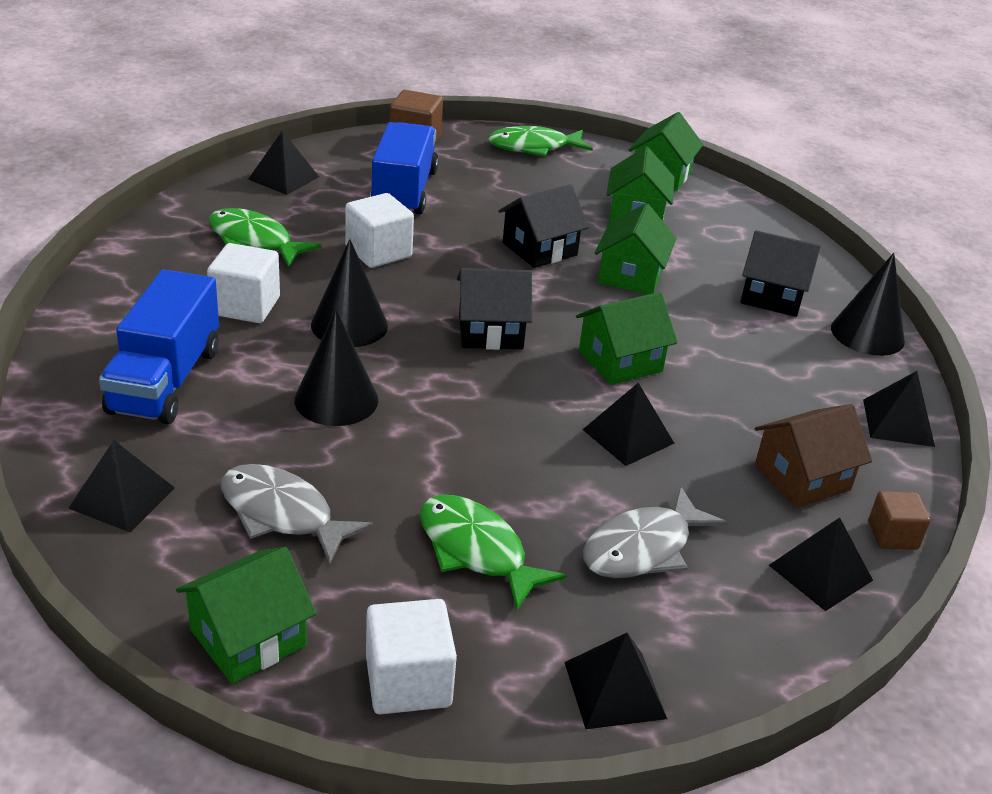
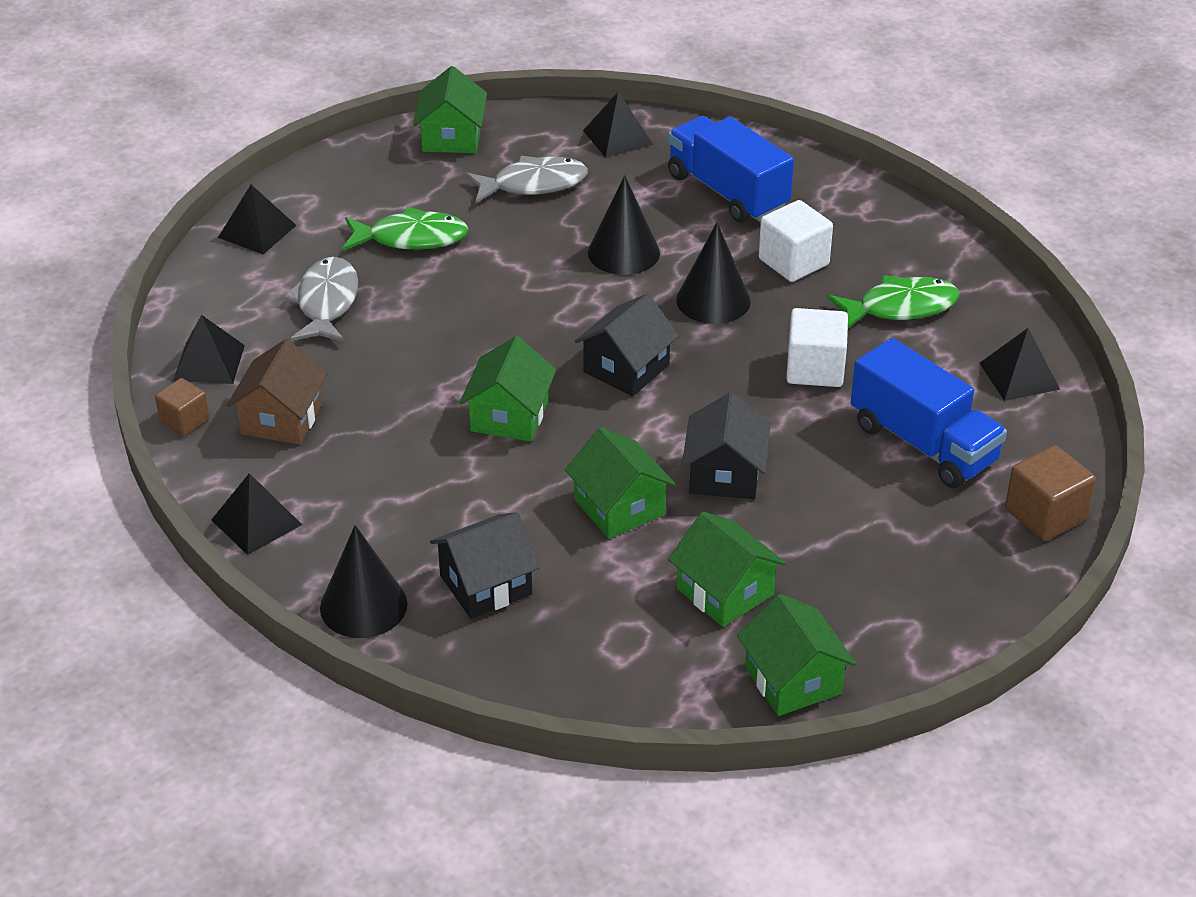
camera: 135 degrees right, 5 degrees up
white cube [366,599,457,714] -> none
green fish [488,126,593,157] -> none
black pyramid [582,383,675,466] -> none

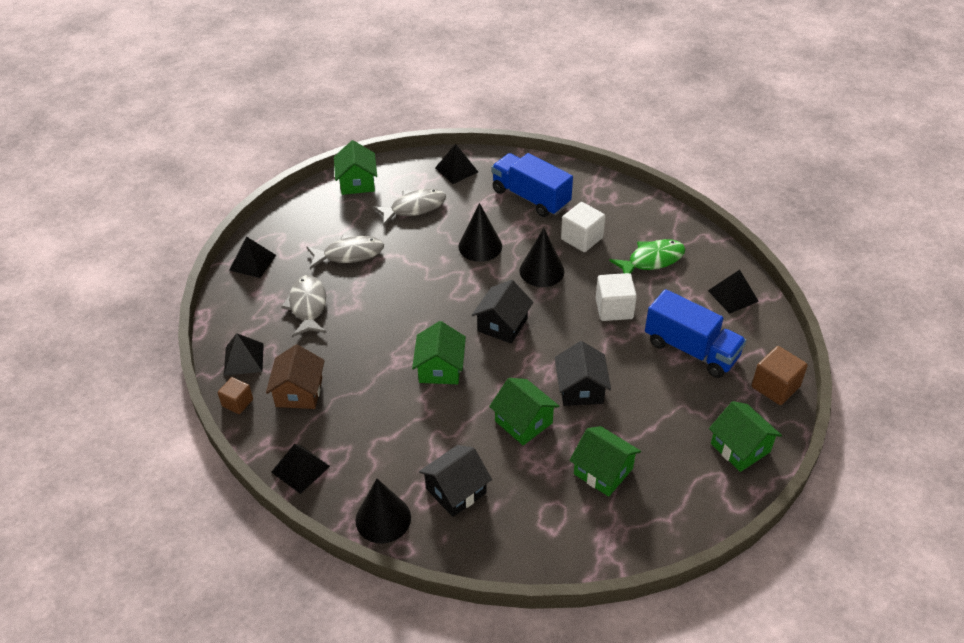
camera: 10 degrees left, 5 degrees up
green fish [343,207,469,250] -> grey fish [307,234,384,269]
green house [737,594,856,716] -> green house moved to [709,401,782,472]

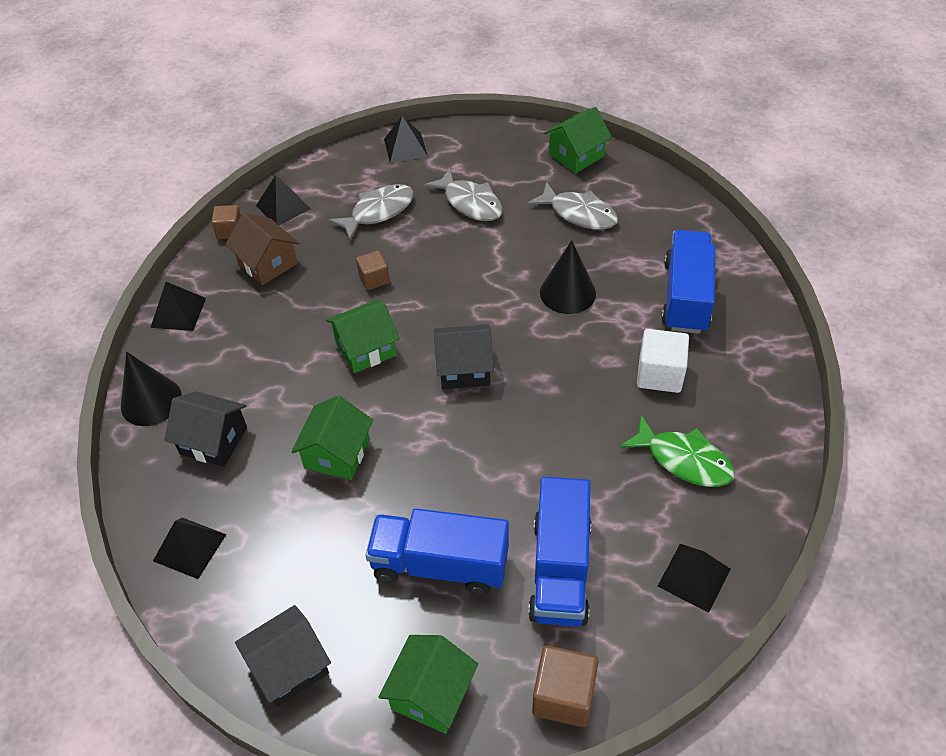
camera: 60 degrees right, 5 degrees up
brown house [266,344,325,409] -> brown house turned 75 degrees clockwise [225,213,299,285]
black pyramid [435,144,478,184] -> black pyramid moved to [153,518,227,579]
black cone [519,228,564,287] -> none
black house [555,341,611,406] -> black house moved to [235,605,331,707]
green house [569,426,641,497] -> none
white cube [596,273,637,321] -> none
none -> brown cube [356,250,390,290]
none -> blue truck [366,508,509,595]

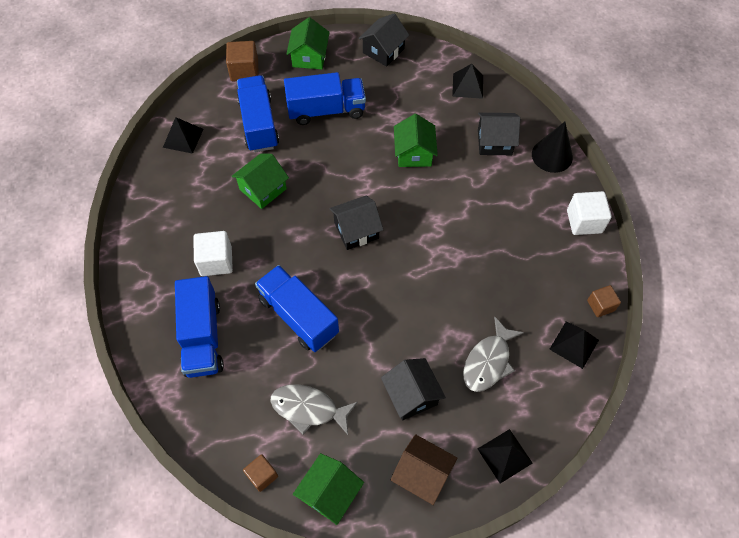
camera: 160 degrees right, 10 degrees up
black pyramid [150,282,206,331] -> white cube [567,191,612,235]
brown house [225,213,299,285] -> brown house moved to [390,434,457,505]
green house [326,300,400,373] -> green house moved to [231,153,289,209]
brown cube [356,250,390,290] -> brown cube moved to [243,454,278,492]
grey fish [424,168,503,221] -> black house [381,358,446,420]
black cone [540,240,596,314] -> blue truck [255,265,339,352]
green fish [620,415,735,487] -> none

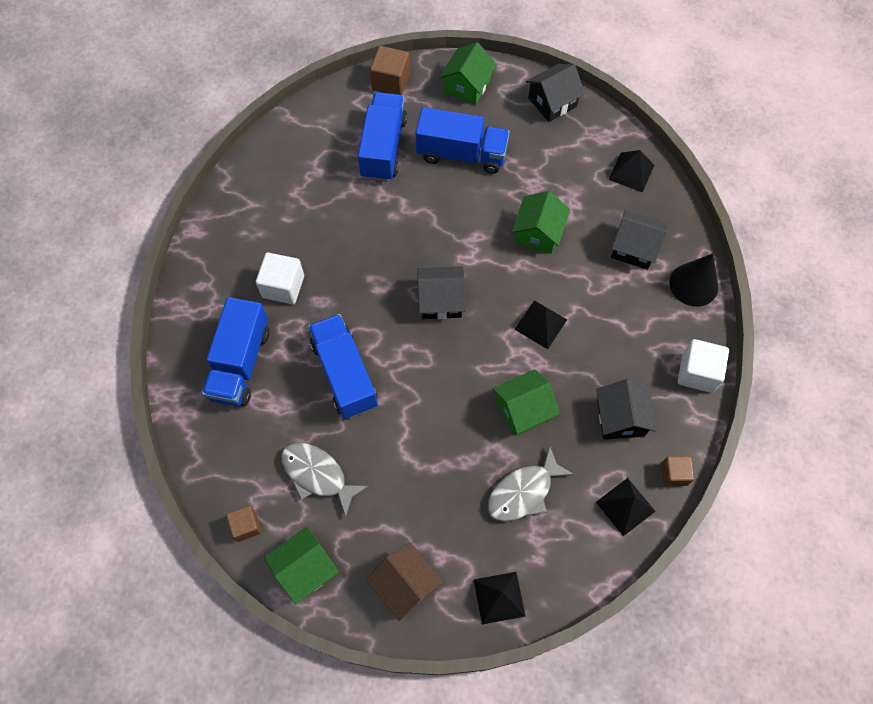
camera: 20 degrees right, 5 degrees up
black pyramid [163,117,203,154] -> black pyramid moved to [514,300,567,349]
green house [231,153,289,209] -> green house moved to [493,369,560,436]
black house [381,358,446,420] -> black house moved to [596,379,657,439]

